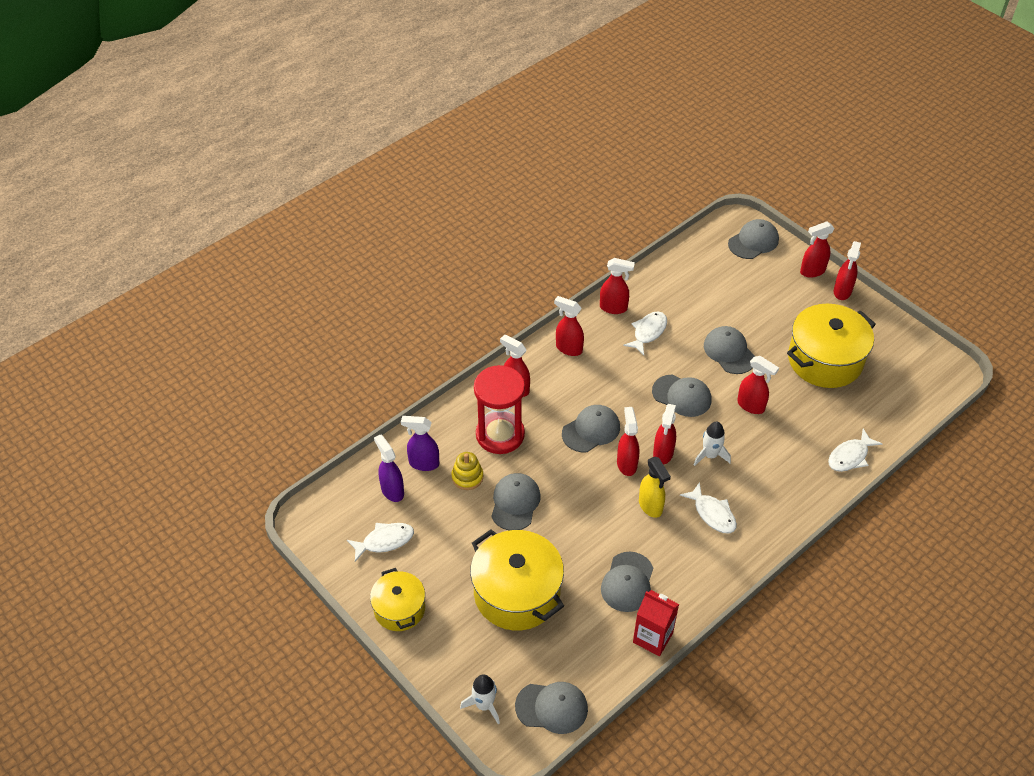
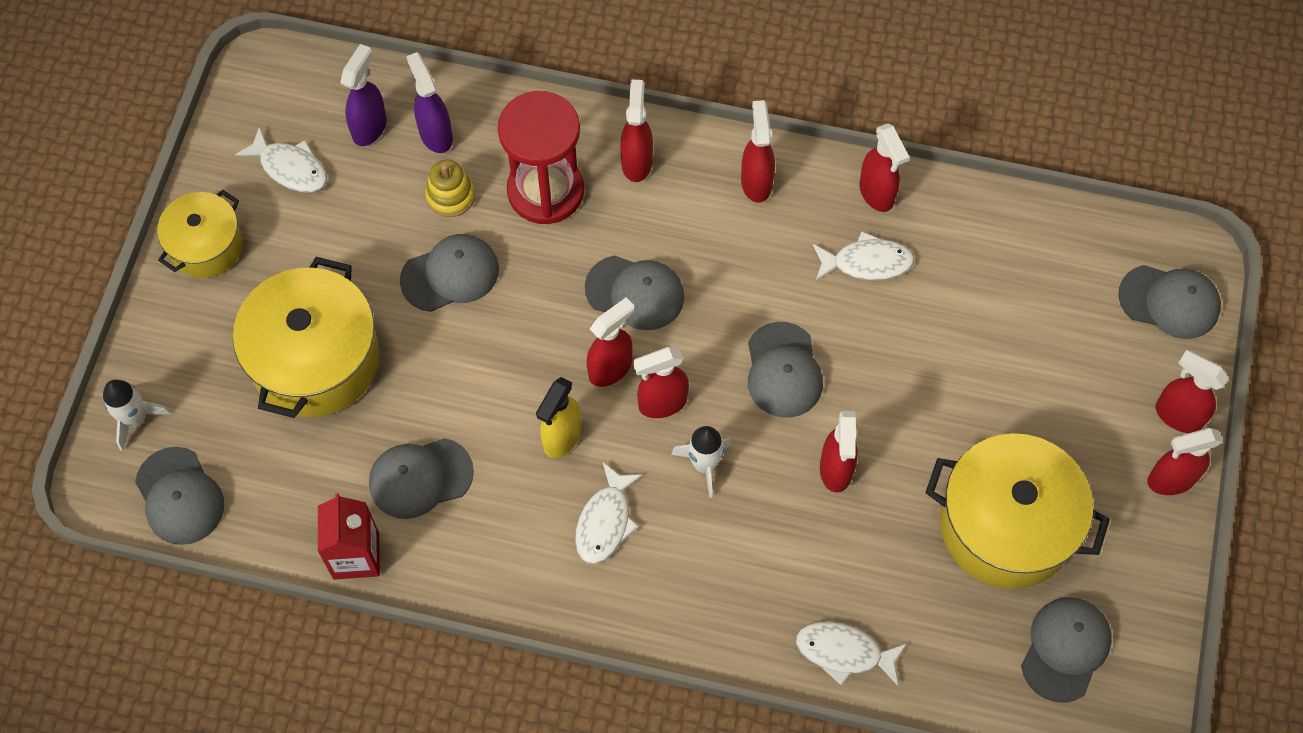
camera: 55 degrees right, 15 degrees up
grey cap [704,326,755,374] -> grey cap moved to [1021,597,1112,703]

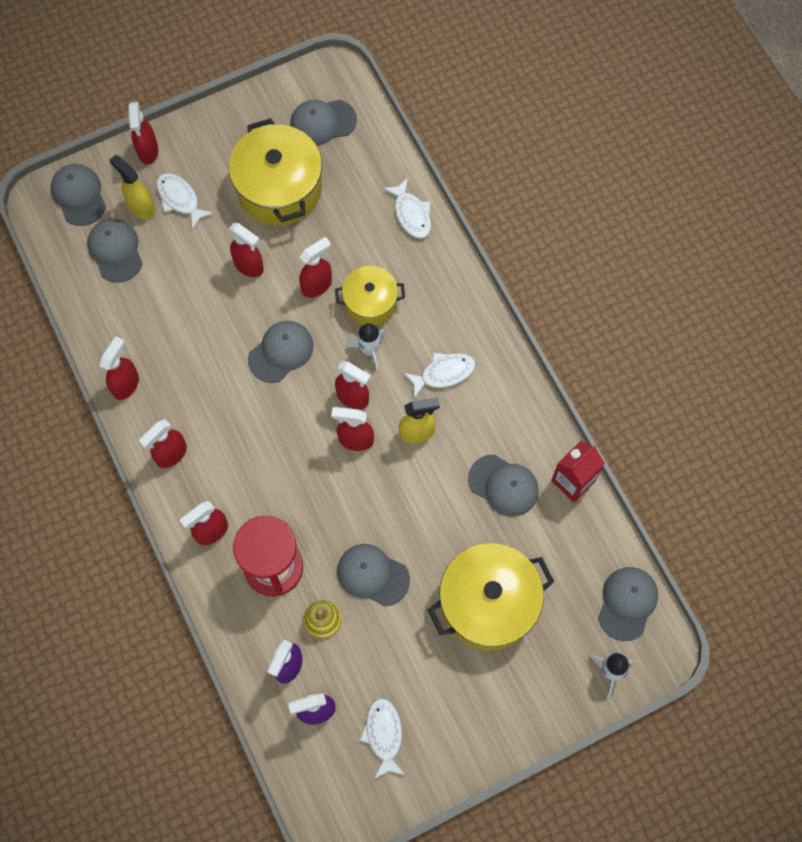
camera: 130 degrees left, 5 degrees up
yellow pot [157,190,243,278] -> yellow pot moved to [335,266,405,325]
grey cap [585,255,684,330] -> grey cap moved to [87,219,143,283]
white fish [813,231,914,281] -> white fish moved to [156,174,214,230]
red spray bottle [1147,428,1223,495] -> red spray bottle moved to [229,223,264,277]
none -> yellow spray bottle [109,155,155,219]

